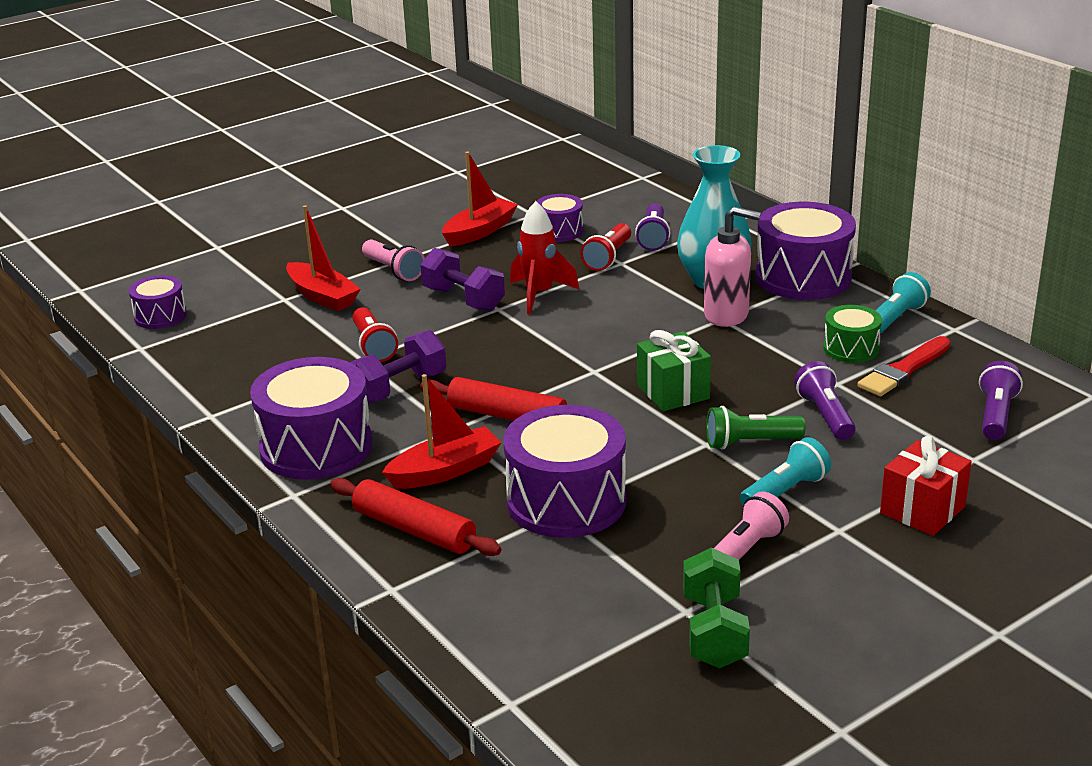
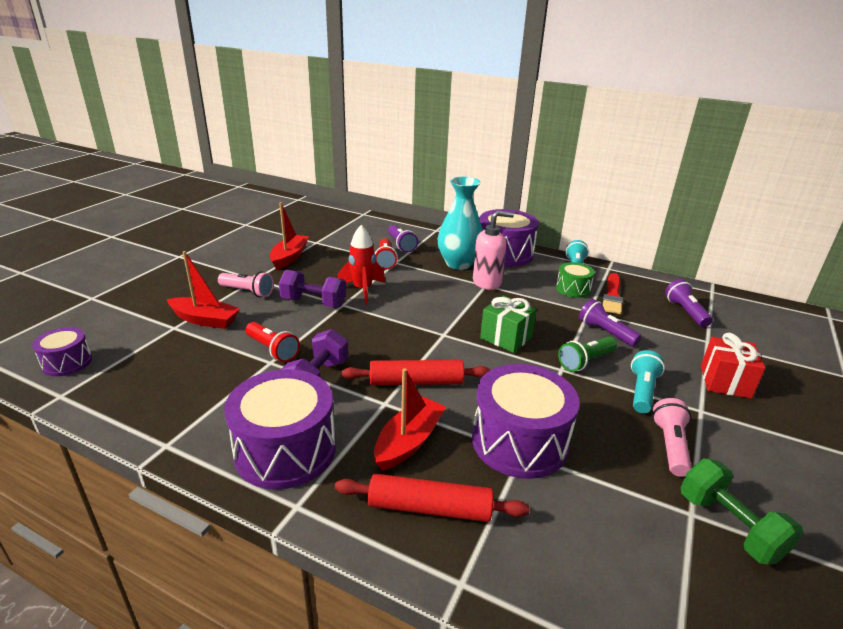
camera: 30 degrees left, 0 degrees up
purple drum [537,194,583,242] -> none

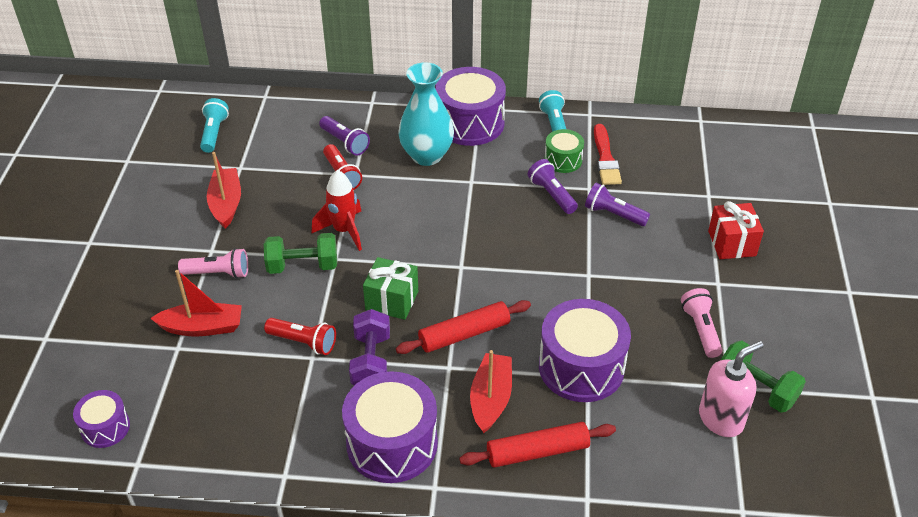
camera: 20 degrees left, 15 degrees up
purple dumbbell [279,270,346,308] -> green dumbbell [264,233,337,274]
pink soap dispenser [473,211,514,290] -> pink soap dispenser moved to [699,341,764,437]
green gift [480,296,537,353] -> green gift moved to [363,257,418,320]
green flashlight [558,337,617,372] -> none
turquoise flashlight [631,350,665,413] -> turquoise flashlight moved to [200,98,229,153]
purple flashlight [665,279,713,327] -> purple flashlight moved to [528,159,578,214]

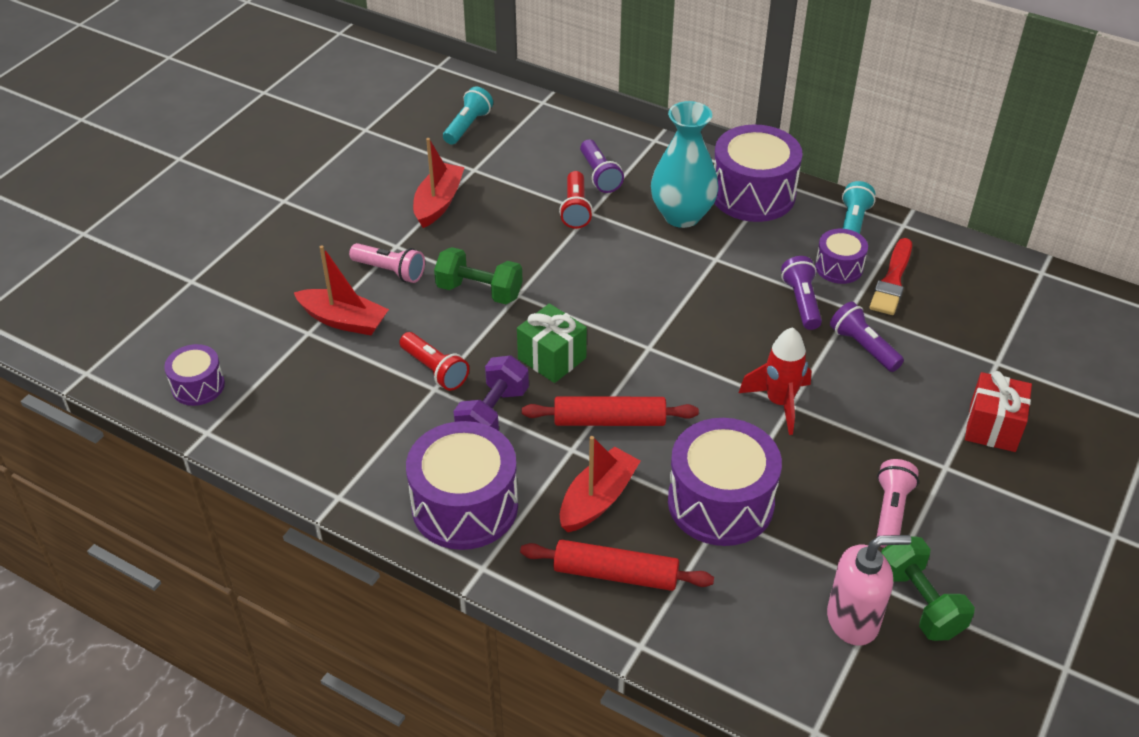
camera: 25 degrees right, 0 degrees up
red rocket [311,170,362,251] -> red rocket moved to [739,327,812,435]
green drum [544,129,584,173] -> purple drum [815,229,868,284]

